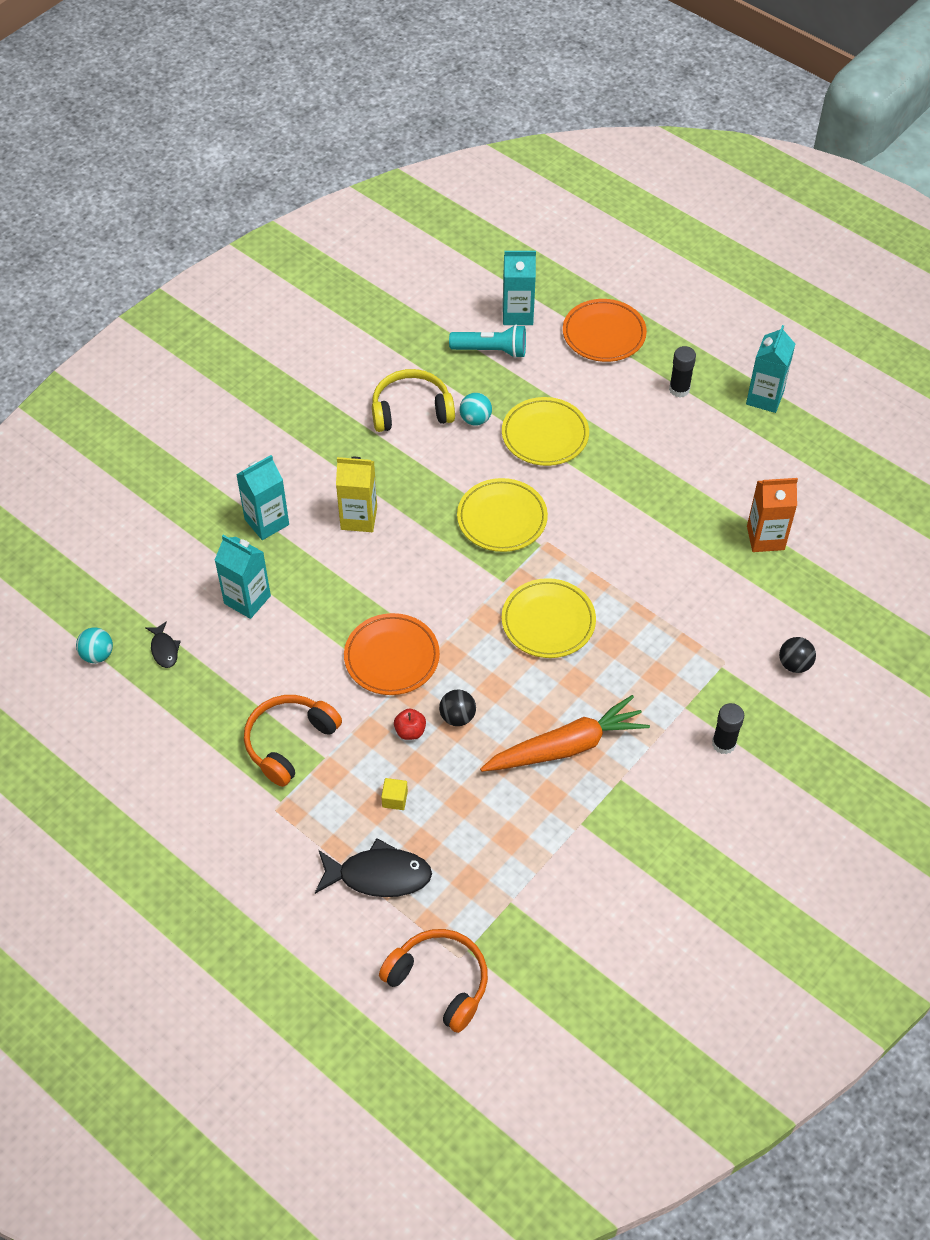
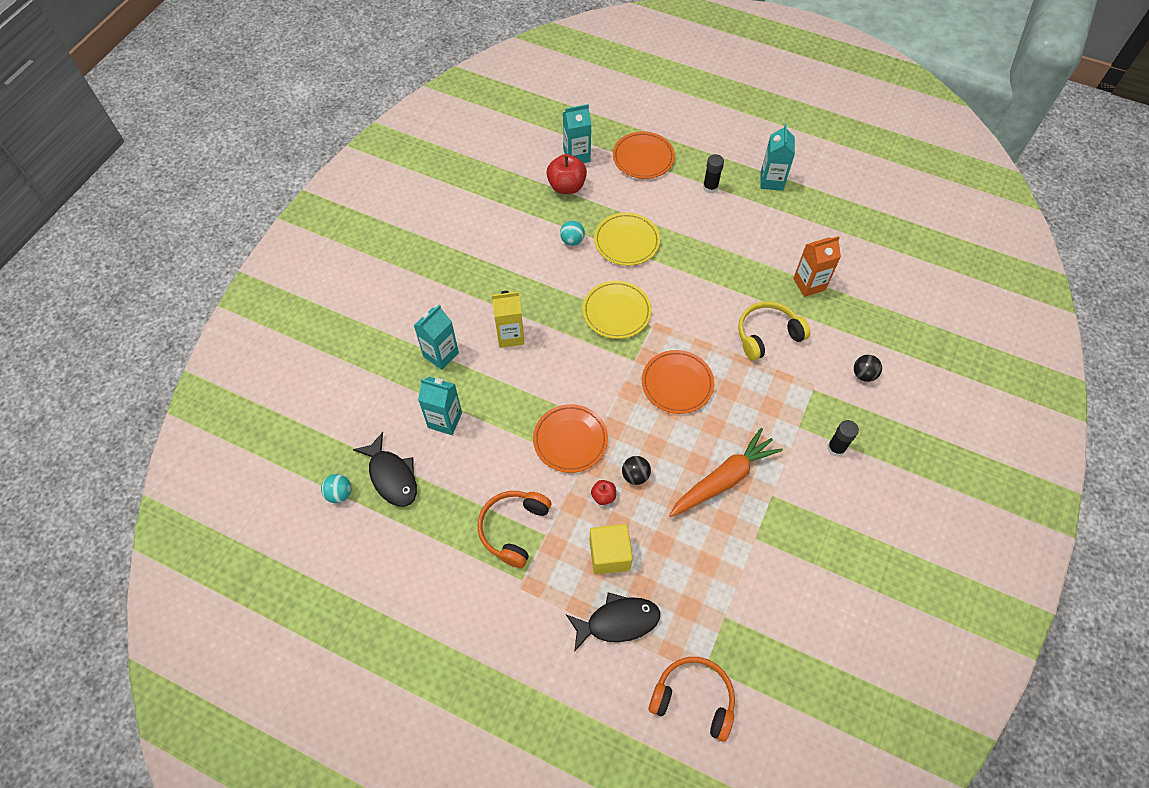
camera: 15 degrees left, 5 degrees up
black fish [145,621,181,668] -> black fish [353,432,417,507], size x1.93
yellow headphones [372,369,455,432] -> yellow headphones moved to [738,301,811,361]
yellow cube [381,778,408,810] -> yellow cube [589,524,633,574], size x2.07
turquoise flashlight [449,325,526,358] -> red apple [547,154,587,194]
yellow plate [502,578,596,658] -> orange plate [642,350,714,414]

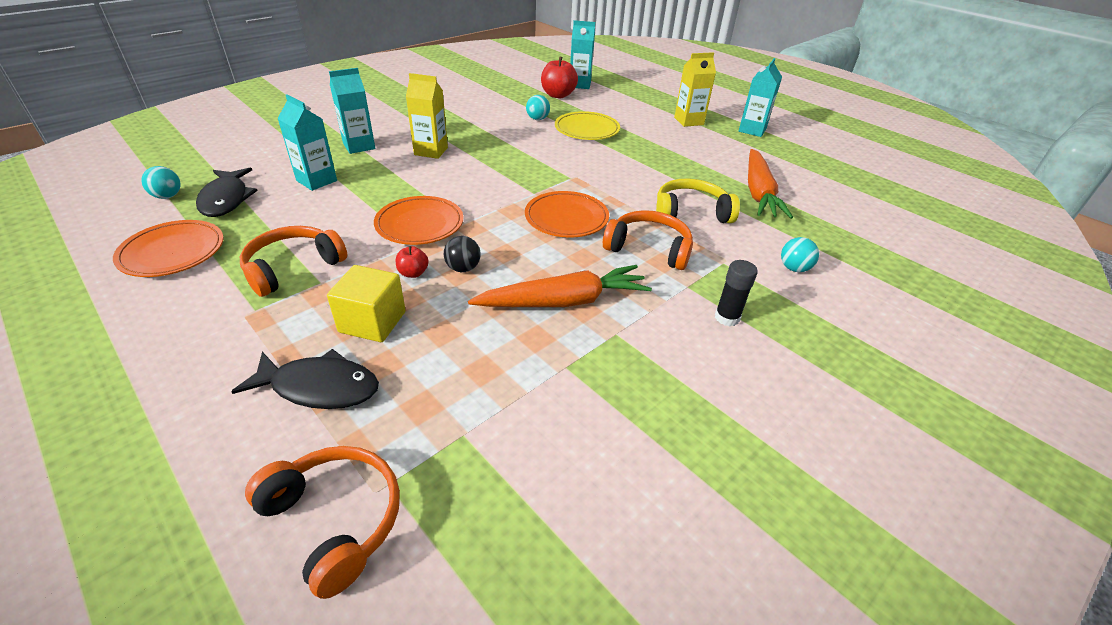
camera: 20 degrees right, 20 degrees down
yellow plate [582,281,652,339] -> none
orange plate [613,131,675,179] -> orange plate moved to [113,220,224,277]
black glue stick [703,154,724,193] -> yellow carton [674,52,716,127]
orange carton [793,236,841,297] -> orange carrot [748,149,793,219]
black ball [854,355,882,382] -> turquoise ball [781,237,819,272]
none -> orange headphones [603,210,693,270]

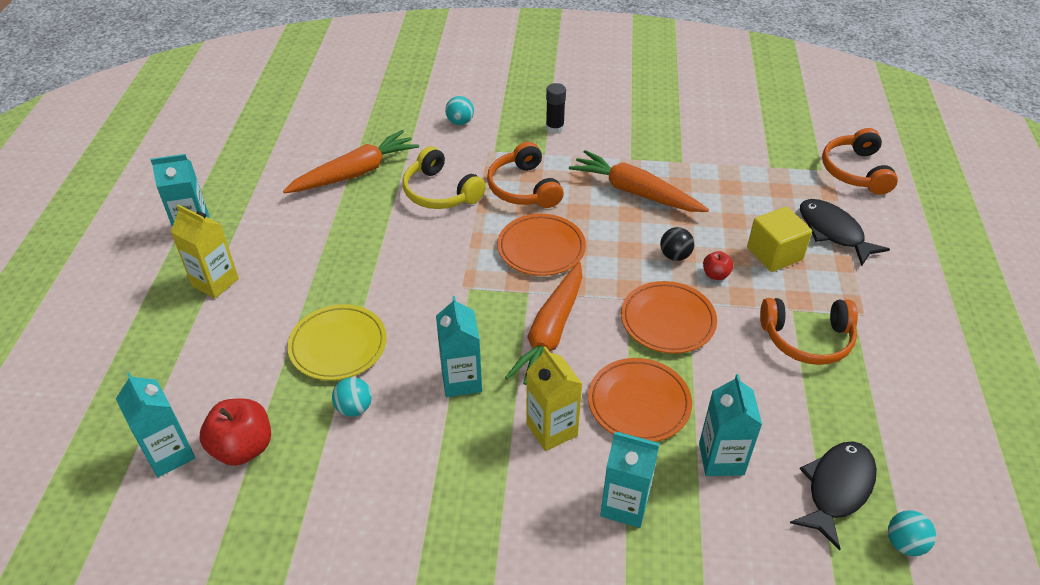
camera: 130 degrees left, 5 degrees up
orange plate [113,220,224,277] -> orange plate moved to [588,358,692,442]
none -> turquoise carton [436,296,482,397]
none -> orange carrot [505,262,582,385]

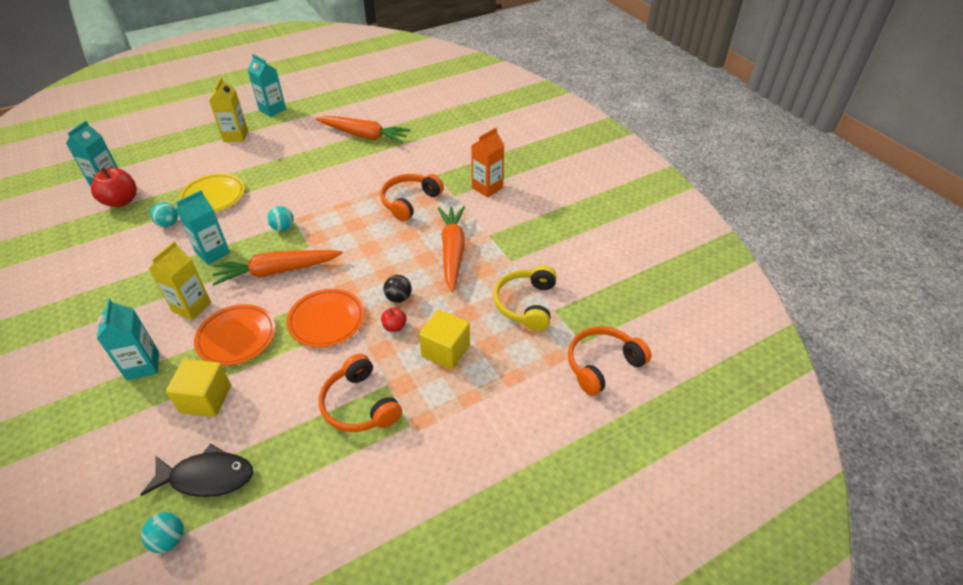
camera: 55 degrees right, 0 degrees up
yellow headphones [403,146,486,209] -> yellow headphones moved to [494,265,557,331]
turquoise ball [445,96,474,125] -> turquoise ball moved to [267,206,293,231]
orange plate [497,214,586,276] -> none
black glue stick [546,83,566,134] -> orange carton [471,128,505,198]
turquoise carton [699,374,762,476] -> yellow cube [166,359,231,417]
black fish [800,199,890,266] -> none

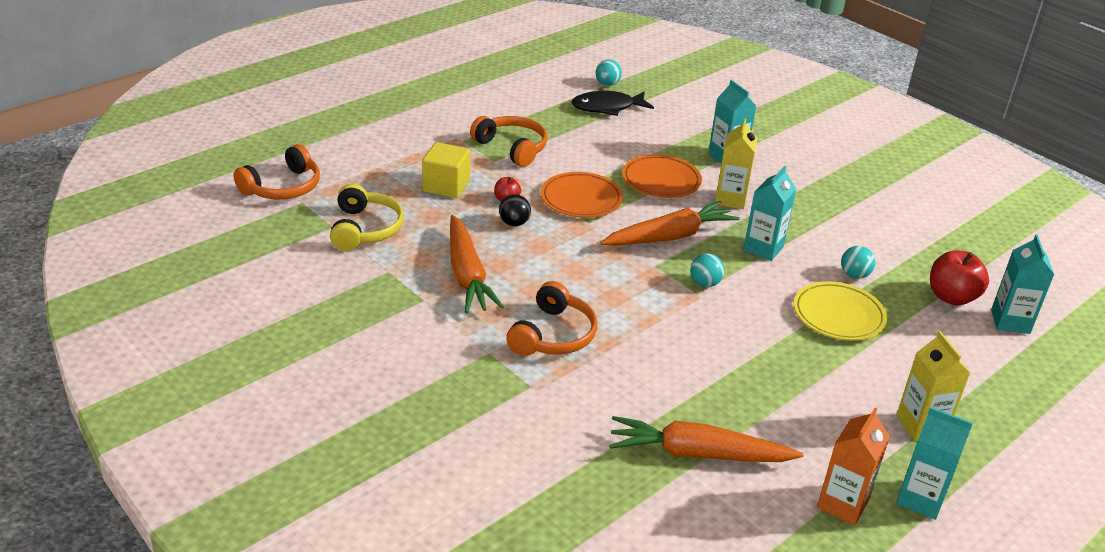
camera: 165 degrees right, 10 degrees down
yellow cube [166,359,231,417] -> none
orange carton [471,128,505,198] -> orange carton moved to [817,408,890,525]

